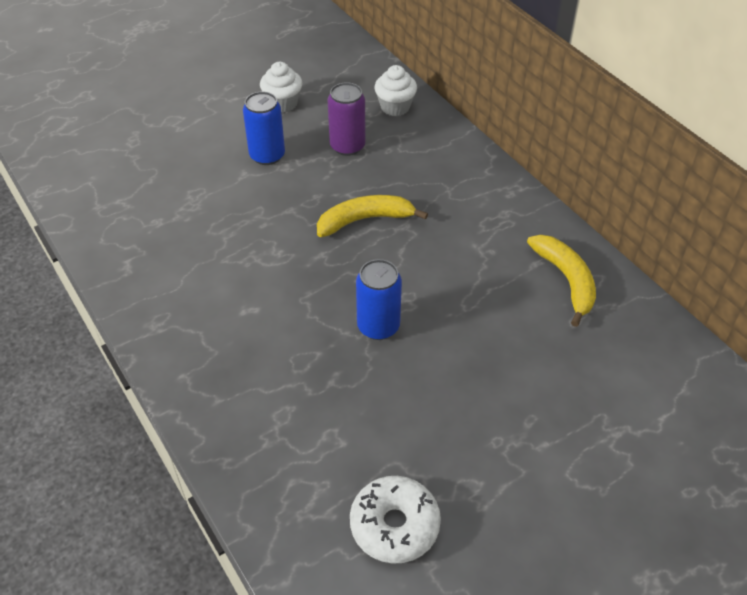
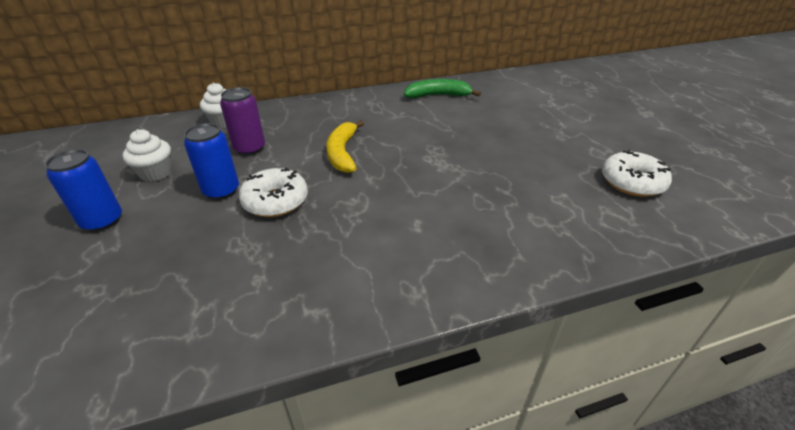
camera: 75 degrees left, 10 degrees down
blue can [356,259,402,340] -> blue can moved to [45,149,122,232]
yellow banana [527,235,596,327] -> green banana [404,79,481,98]
none -> white donut [239,168,308,217]

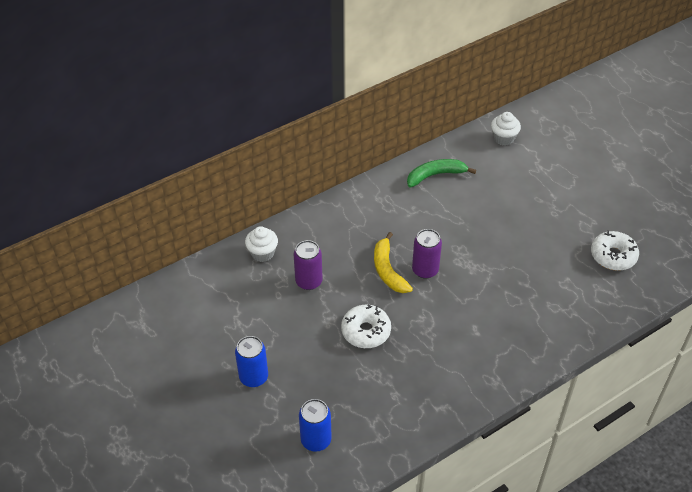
camera: 15 degrees left, 10 degrees up
white cupcake [122,129,172,182] -> white cupcake moved to [491,112,521,146]
blue can [184,123,239,200] -> blue can moved to [299,399,332,452]
none -> purple can [412,229,442,279]

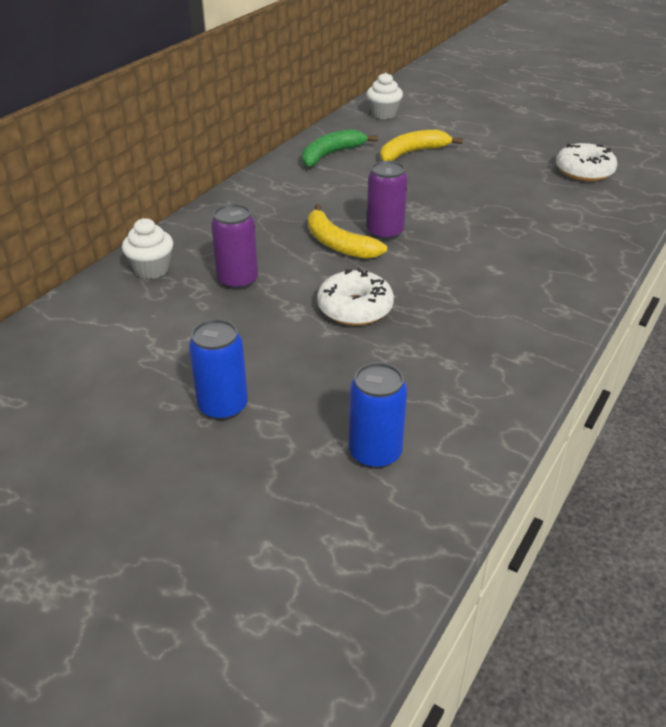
camera: 25 degrees left, 10 degrees down
none -> yellow banana [380,130,463,161]

